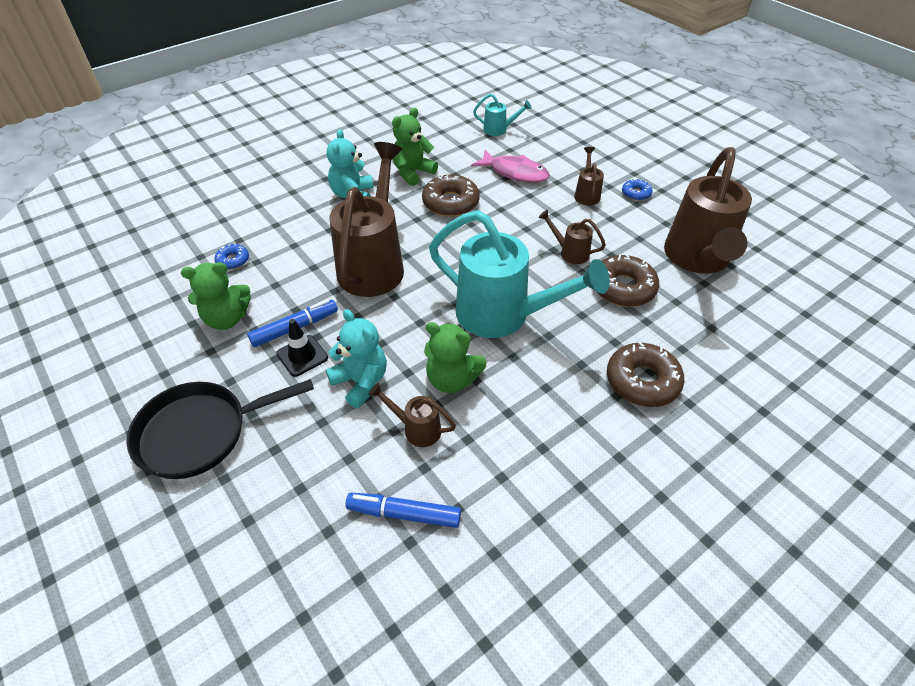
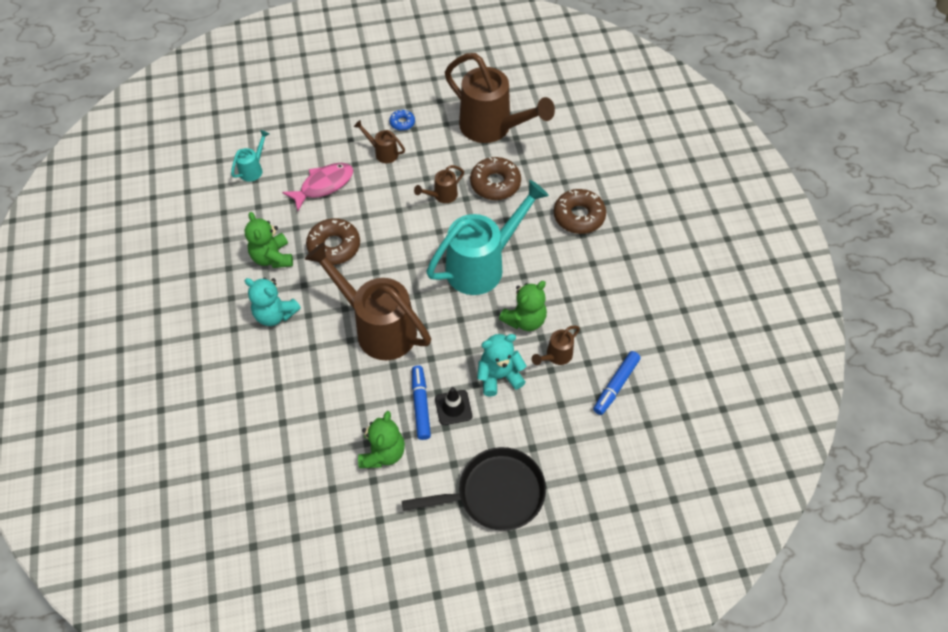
camera: 65 degrees left, 10 degrees up
black pan [126,379,314,479] -> black pan turned 105 degrees counterclockwise [402,447,546,531]
blue donut [215,244,249,269] -> none

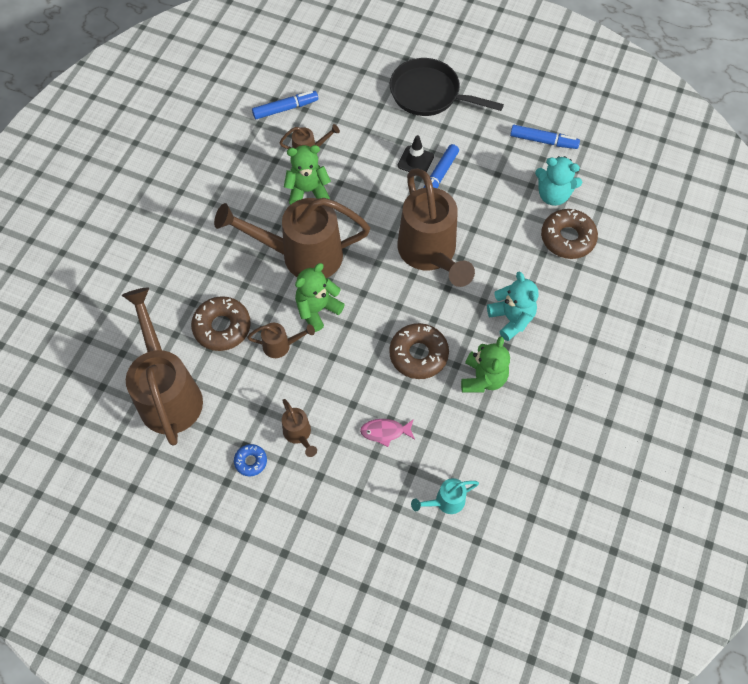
camera: 145 degrees left, 5 degrees up
pink fish [282,163,353,211] -> pink fish [360,419,415,447], size x0.62
green teddy bear [358,411,405,468] -> green teddy bear moved to [295,263,345,332]
turquoise watering can [427,180,549,295] -> brown watering can [214,198,370,279]
turquoise teddy bear [477,334,527,396] -> turquoise teddy bear moved to [535,156,582,206]
brown donut [554,189,606,234] -> brown donut moved to [541,209,598,259]
none -> blue marker [510,125,580,149]

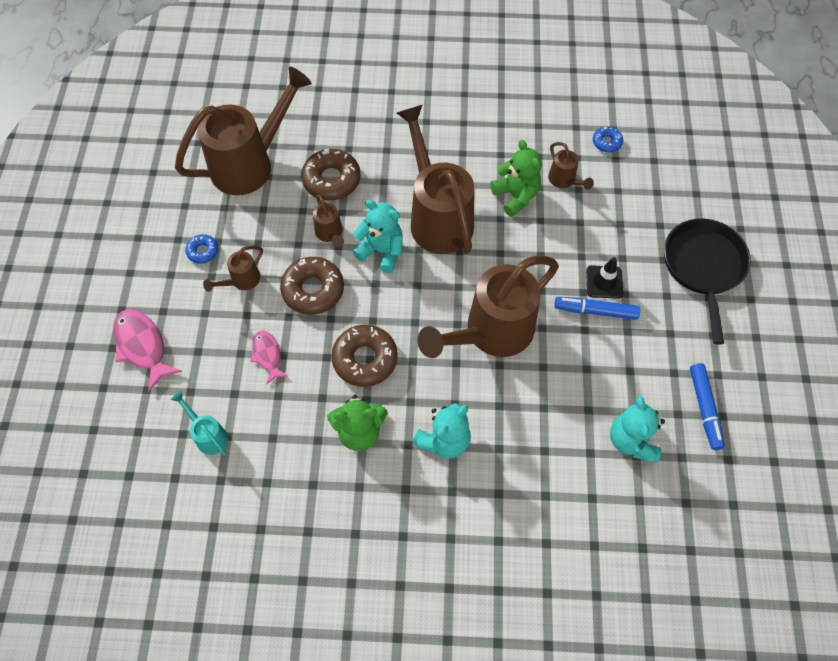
camera: 70 degrees right, 0 degrees up
blue marker [252,91,318,119] -> blue donut [593,126,623,153]
green teddy bear [295,263,345,332] -> turquoise teddy bear [353,199,403,273]
brown donut [541,209,598,259] -> brown donut moved to [280,257,344,315]
none -> pink fish [113,309,182,392]

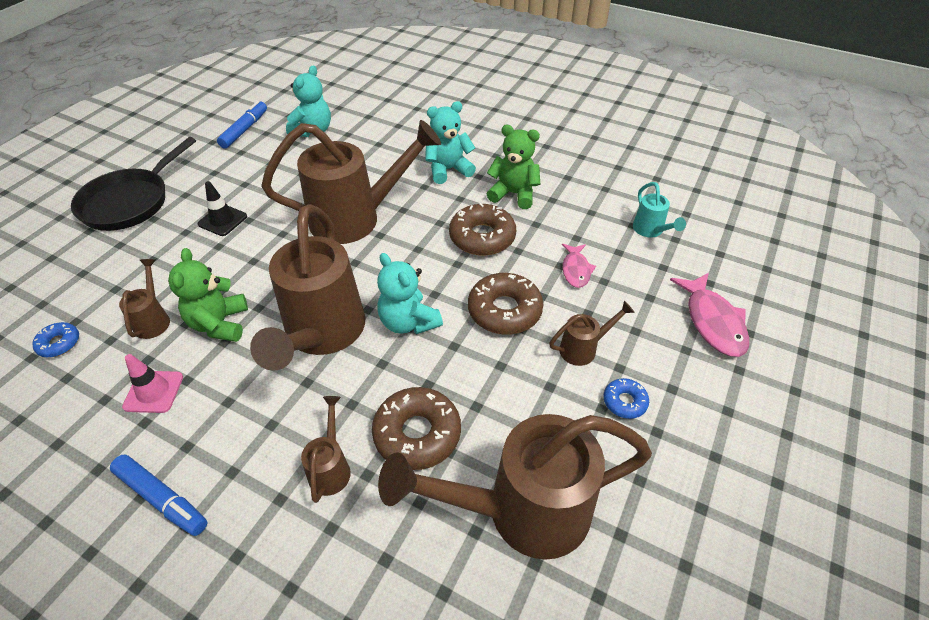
camera: 155 degrees left, 15 degrees down
brown watering can [313,195,344,247] -> brown watering can moved to [301,396,351,503]
blue marker [554,297,640,320] -> blue marker moved to [110,455,208,536]
none -> pink traffic cone [122,354,183,413]

